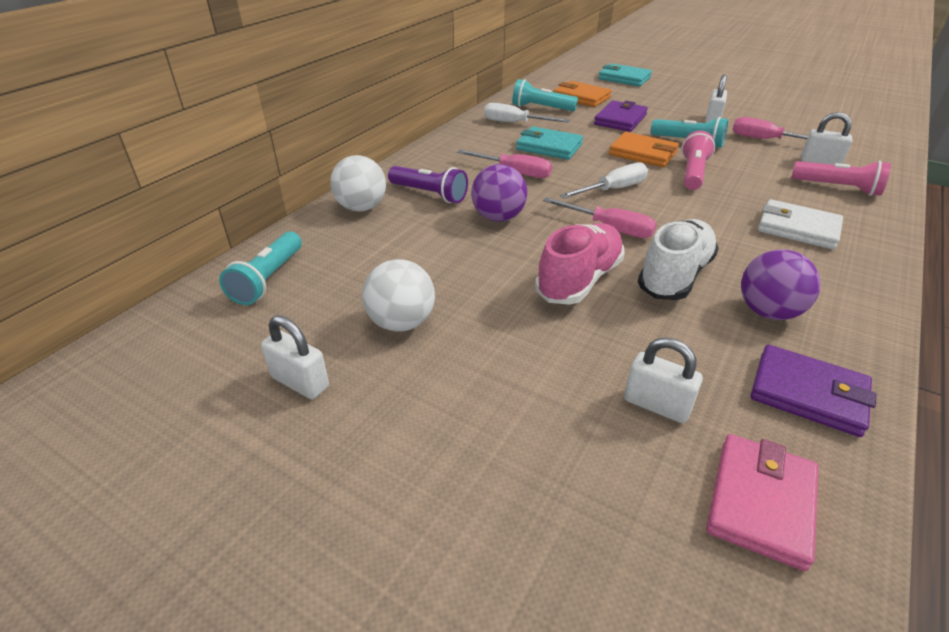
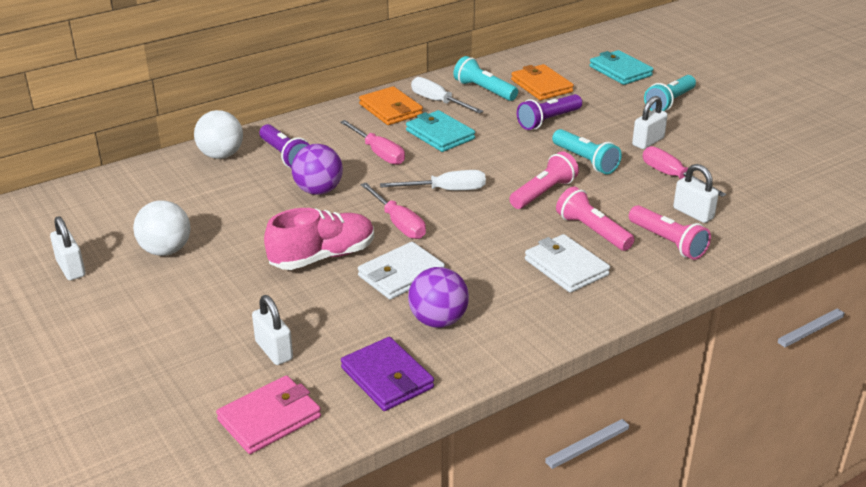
camera: 25 degrees right, 5 degrees down
turquoise flashlight [219,232,302,305] -> turquoise flashlight moved to [644,75,696,111]
purple wallet [594,101,648,132] -> purple flashlight [517,94,582,130]
orange wallet [609,132,679,167] -> orange wallet moved to [359,86,423,125]
white shoe [638,219,719,300] -> white wallet [358,242,445,300]
none -> pink flashlight [556,186,635,251]

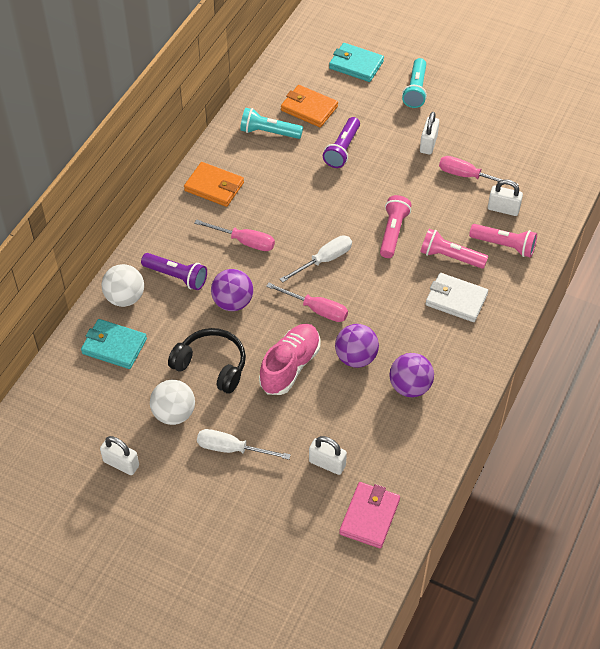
camera: 30 degrees left, 20 degrees up
purple wallet [341,337,434,411] -> none
white wallet [358,242,445,300] -> purple ball [335,324,379,368]
turquoise wallet [406,110,475,152] -> turquoise wallet moved to [81,319,147,369]
white screwdriver [411,77,483,114] -> white screwdriver moved to [197,429,291,460]
turquoise flashlight [552,129,622,174] -> none
none -> black headphones [168,328,246,394]

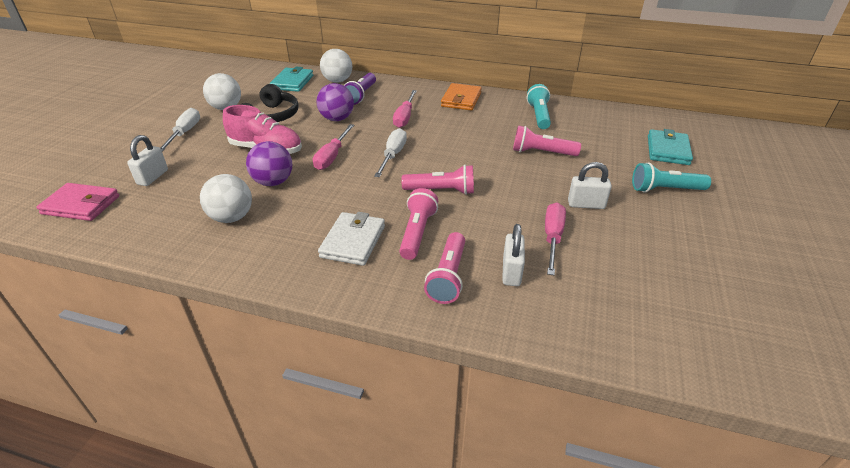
camera: 80 degrees right, 15 degrees down
white padlock [100,436,139,475] -> none
white screwdriver [280,235,352,282] -> white screwdriver turned 120 degrees counterclockwise [374,128,407,177]
orange wallet [281,85,338,127] -> none
purple flashlight [323,117,360,168] -> pink flashlight [513,125,581,156]
purple ball [390,353,434,397] -> white ball [200,174,252,223]

